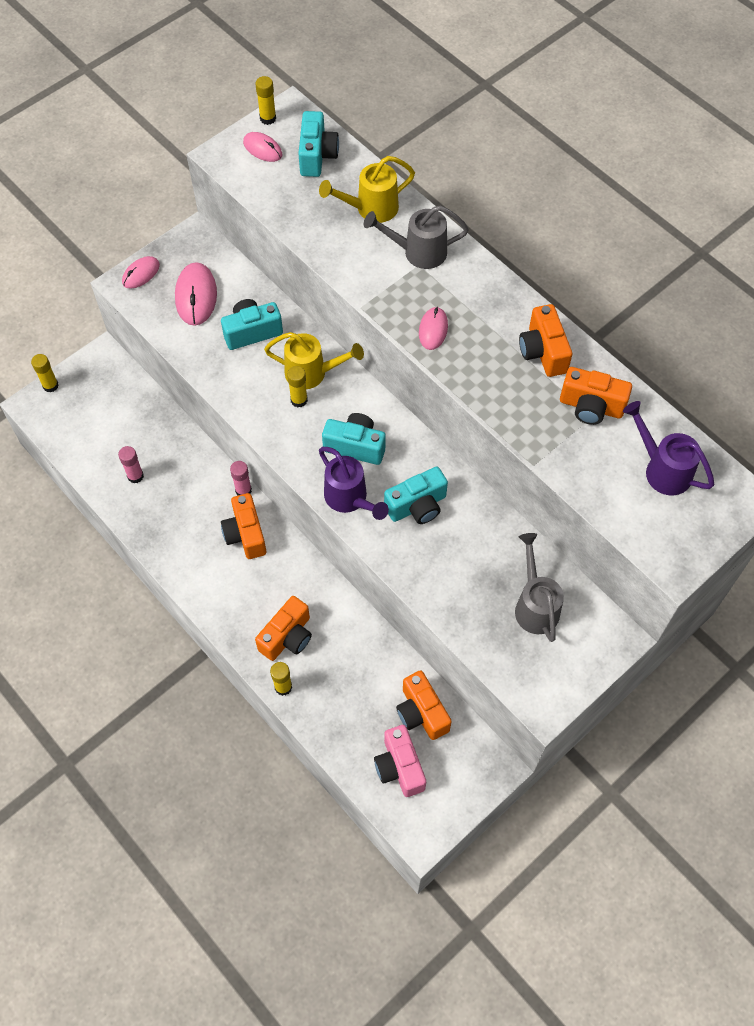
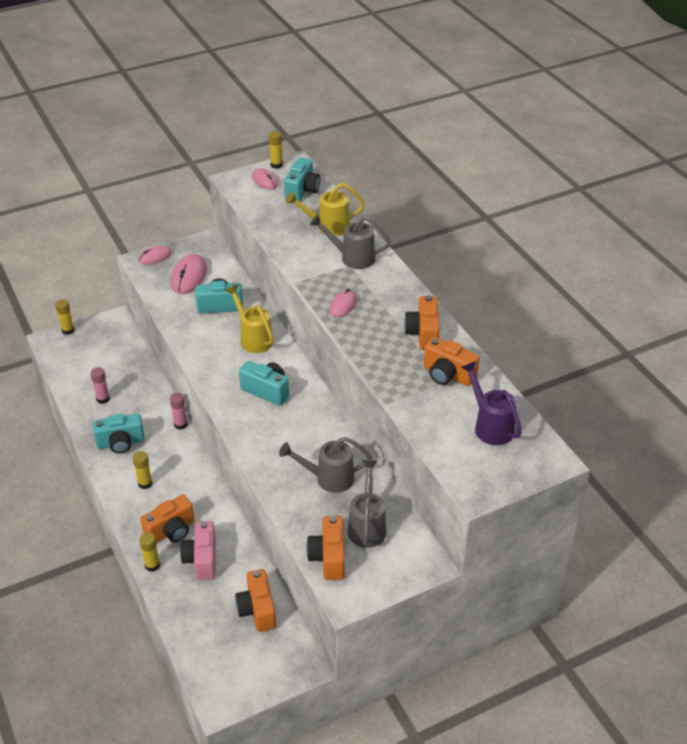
camera: 15 degrees right, 20 degrees down
orange camera [221,493,266,559] -> orange camera moved to [306,516,345,580]
yellow watering can [264,332,364,389] -> yellow watering can turned 150 degrees counterclockwise [225,285,274,353]
yellow glue stick [287,366,308,407] -> yellow glue stick moved to [133,451,152,489]
purple watering can [319,447,389,520] -> none
pink camera [374,725,426,797] -> pink camera moved to [180,521,216,580]
turquoise camera [384,467,448,524] -> turquoise camera moved to [93,414,145,454]
none -> grey watering can [279,437,372,493]

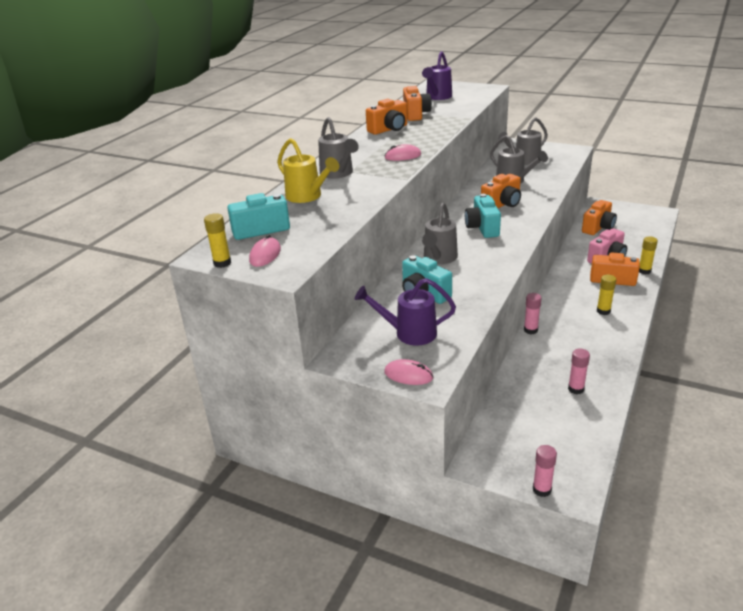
camera: 125 degrees left, 10 degrees down
yellow glue stick [56,300,74,335] -> pink glue stick [533,445,557,497]
turquoise camera [93,414,145,454] -> none
pink mouse [171,254,207,294] -> purple watering can [355,278,456,346]
yellow watering can [225,285,274,353] -> grey watering can [422,203,458,264]
orange camera [306,516,345,580] -> orange camera moved to [481,174,521,208]

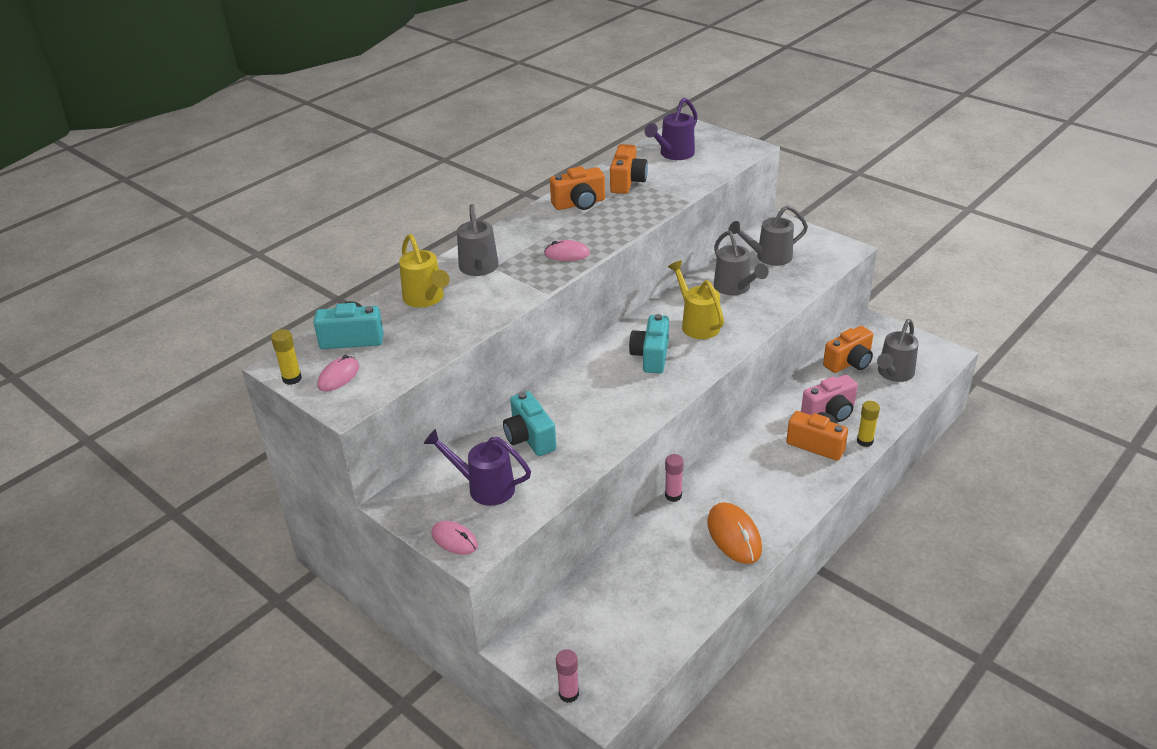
camera: 15 degrees right, 5 degrees up
grey watering can [422,203,458,264] -> grey watering can moved to [877,319,919,382]
orange camera [481,174,521,208] -> yellow watering can [668,260,724,339]
pink glue stick [568,349,590,394] -> none
yellow glue stick [597,275,616,315] -> none
none -> orange mouse [707,502,762,564]

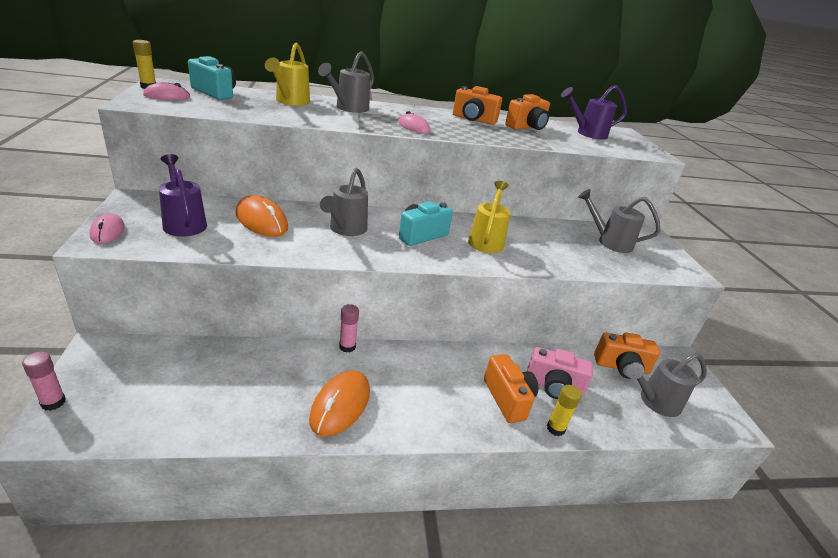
camera: 35 degrees right, 5 degrees down
turquoise camera [503,391,556,456] -> orange mouse [236,195,288,237]
grey watering can [714,231,769,296] -> grey watering can moved to [320,168,368,236]

